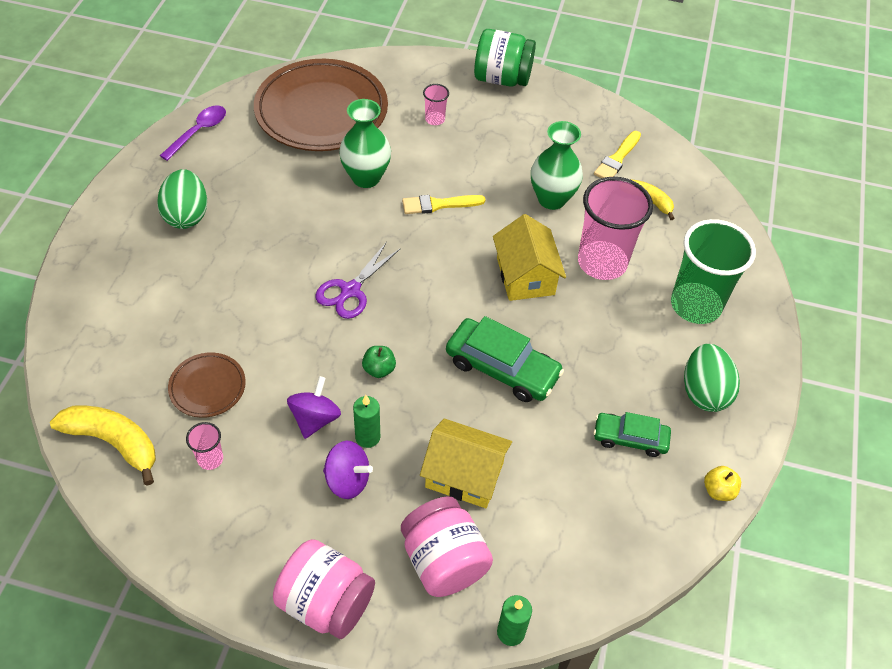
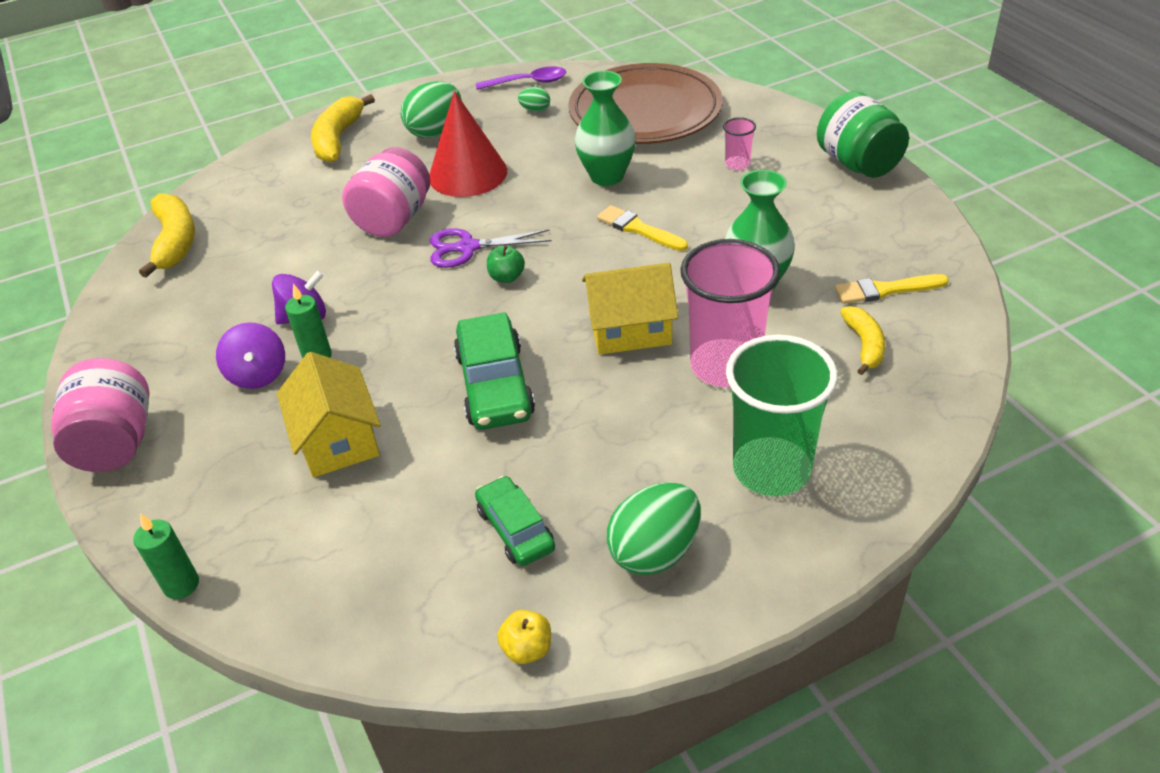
camera: 55 degrees right, 10 degrees down
brown plate [168,352,246,418] -> none
pink cup [186,422,223,470] -> none
green apple [362,346,396,378] -> green apple moved to [487,245,525,283]
pink jar [401,496,493,597] -> pink jar moved to [342,147,430,237]
yellow house [493,214,566,301] -> yellow house turned 45 degrees clockwise [582,263,678,355]
none -> yellow banana [311,94,375,163]
none -> red cone [429,91,507,197]
none -> green egg [518,87,550,112]

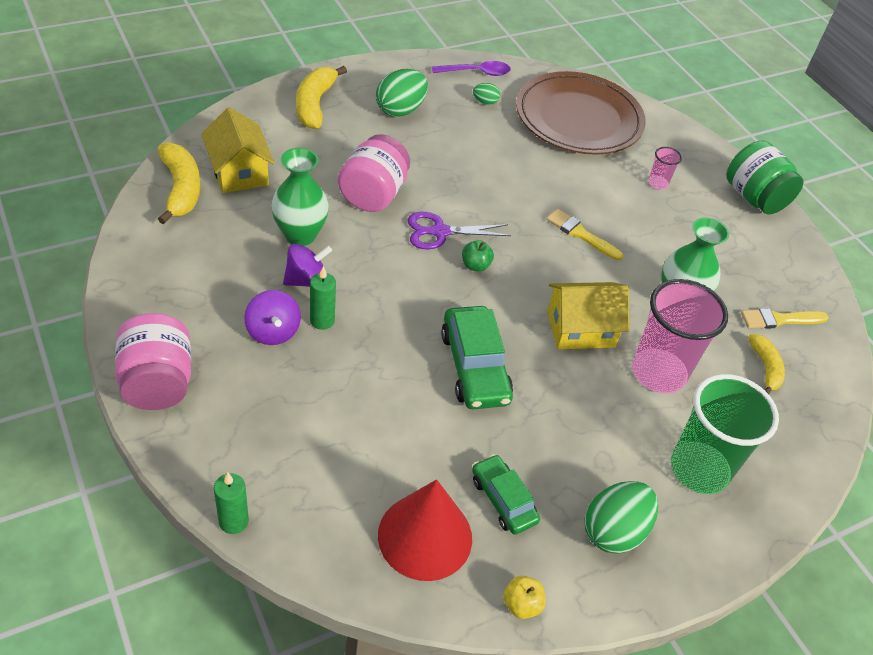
camera: 10 degrees left, 5 degrees up
yellow house [277,352,381,477] -> yellow house moved to [201,107,274,193]
red cone [429,91,507,197] -> red cone moved to [378,479,472,581]
green vase [575,71,636,186] -> green vase moved to [271,148,329,246]

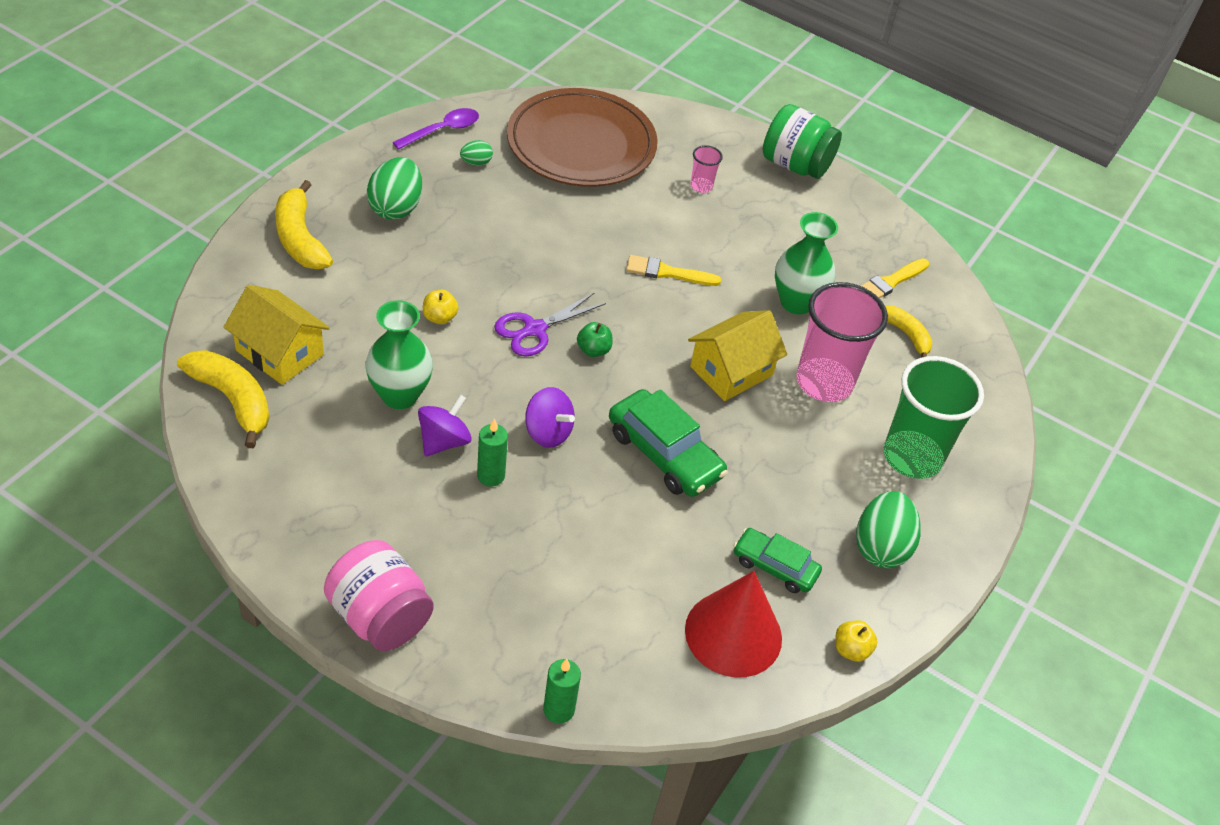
camera: 30 degrees left, 0 degrees up
purple spinning top [244,290,301,345] -> purple spinning top moved to [525,387,575,448]
pink jar [338,134,410,212] -> yellow apple [423,290,459,324]

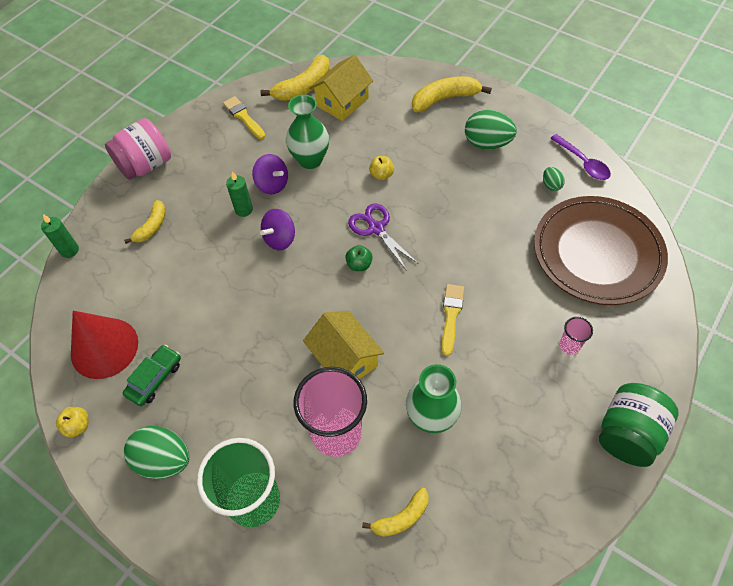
camera: 100 degrees right, 10 degrees up
green car [609,389,728,497] -> none
yellow brush [861,258,929,298] -> yellow brush moved to [223,96,265,139]
none -> yellow banana [124,200,166,244]

